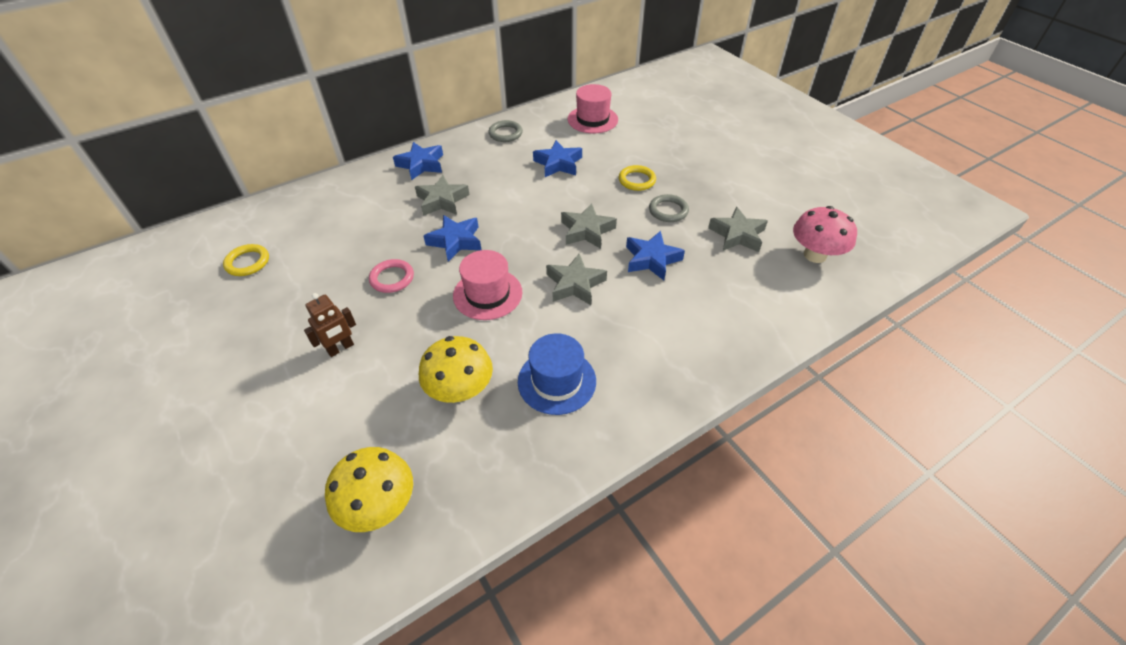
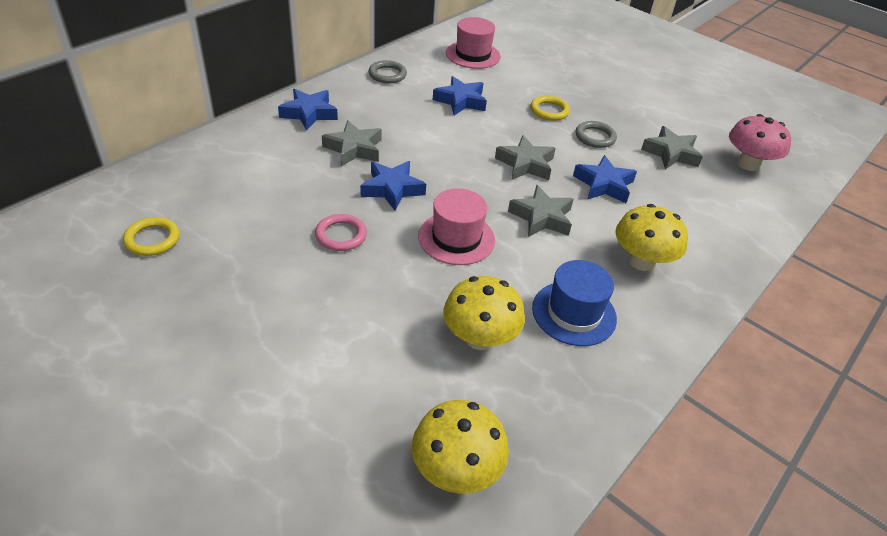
camera: 20 degrees left, 5 degrees down
brown robot [304,293,356,357] -> none
none -> yellow mushroom [615,204,688,271]

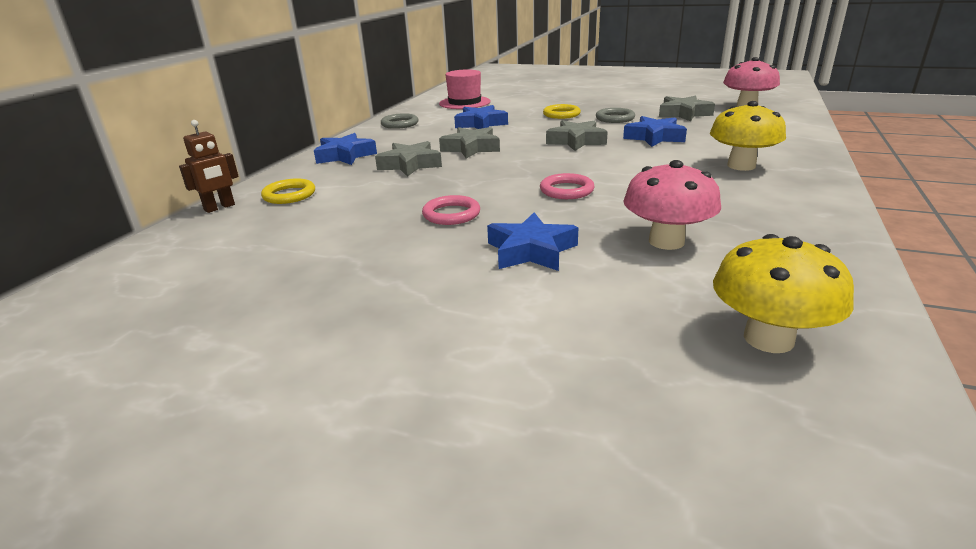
camera: 15 degrees left, 15 degrees down
yellow ring [123,217,180,256] -> yellow ring moved to [261,178,315,204]
blue star [360,161,426,211] -> blue star moved to [487,212,579,271]
pink hat [418,188,495,265] -> pink ring [540,173,595,199]
yellow mushroom [443,276,525,350] -> pink mushroom [624,160,721,250]
grey star [508,185,574,237] -> grey star moved to [439,127,500,159]
blue hat [532,260,617,346] -> none
none -> brown robot [179,120,239,213]

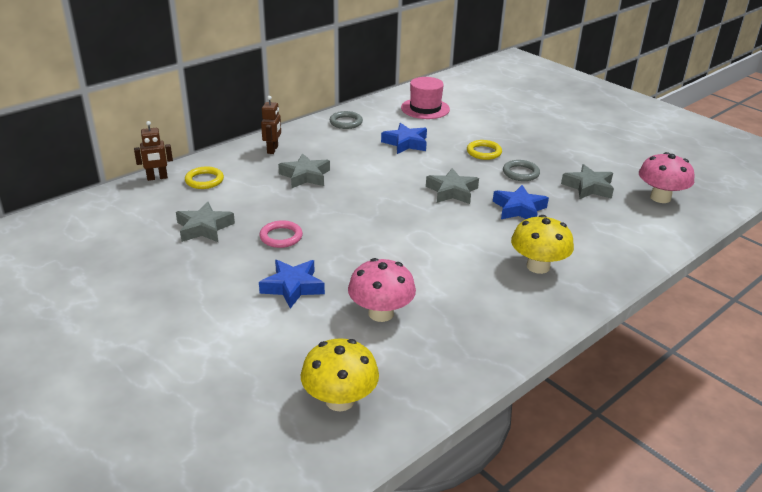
camera: 25 degrees right, 5 degrees up
blue star [314,133,377,165] -> brown robot [261,96,281,154]
grey star [439,127,500,159] -> grey star moved to [176,202,235,242]
pink ring [540,173,595,199] -> none

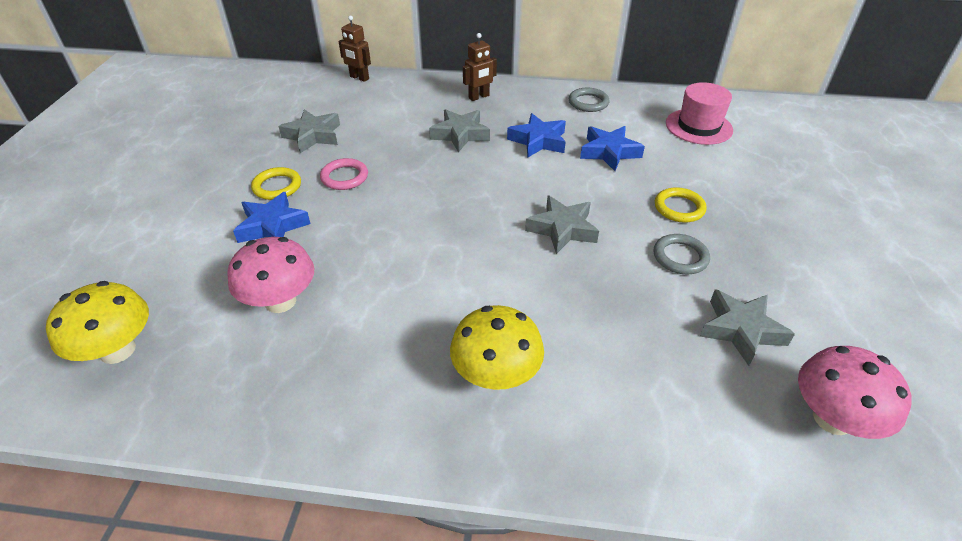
camera: 50 degrees right, 10 degrees up
yellow ring [185,167,224,189] -> yellow ring moved to [251,167,301,200]
blue star [493,185,549,219] -> blue star moved to [507,113,566,158]

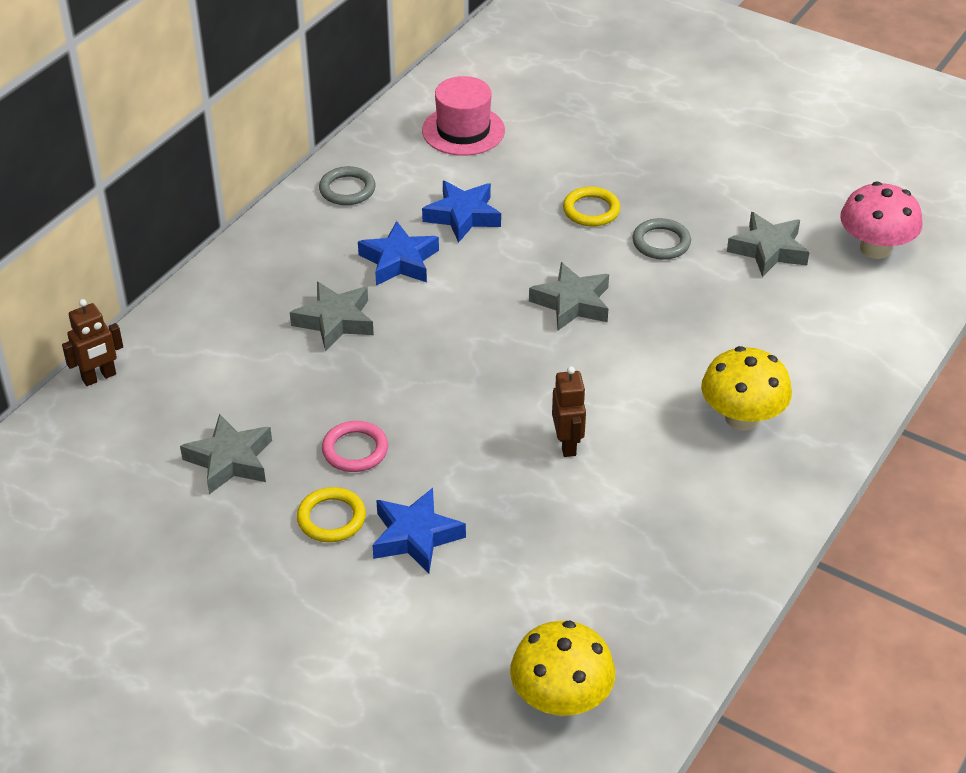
camera: 65 degrees left, 0 degrees up
pink mushroom [227,237,314,313] -> none
brown robot [463,33,497,101] -> brown robot moved to [552,366,586,457]

